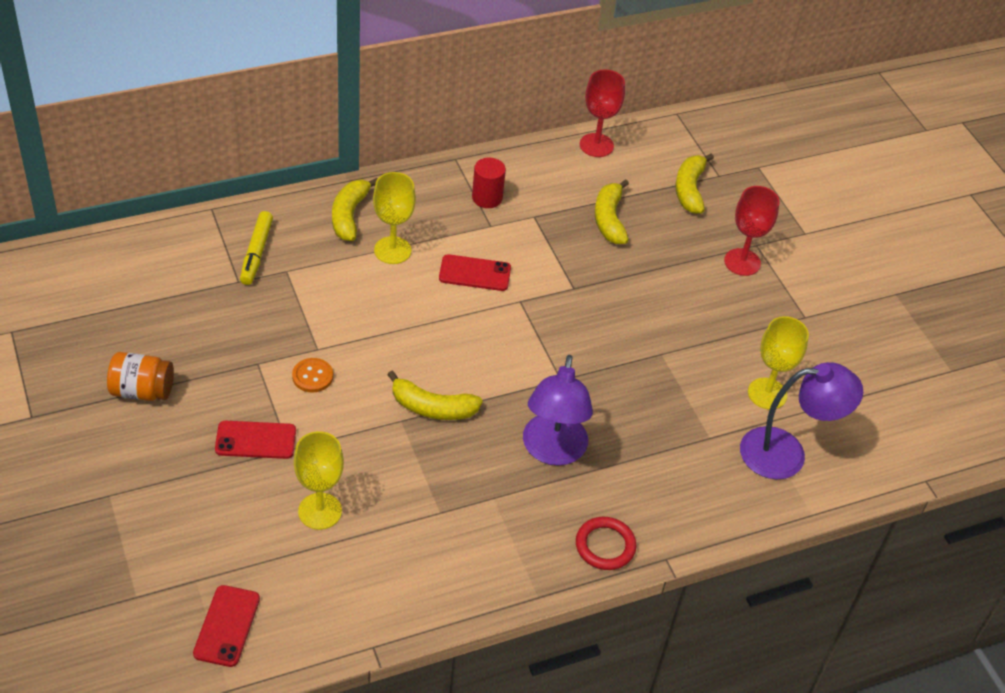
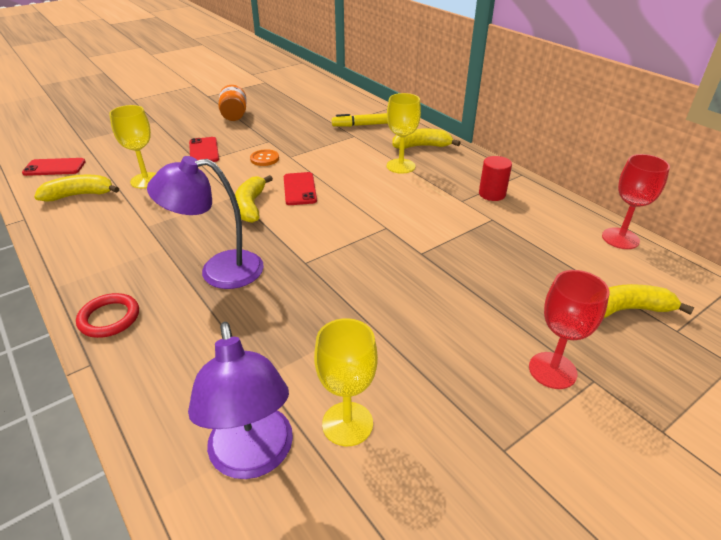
camera: 80 degrees right, 10 degrees down
red phone [439,254,511,291] -> red phone moved to [284,172,317,205]
yellow banana [595,179,629,244] -> yellow banana moved to [34,175,119,202]

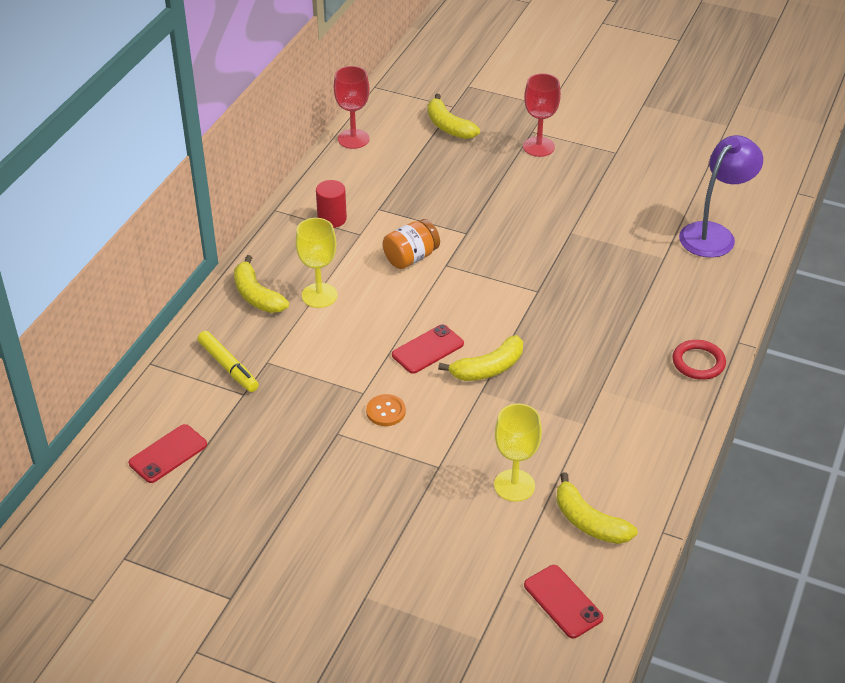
camera: 120 degrees left, 5 degrees up
purple lamp [147,156,264,289] -> none
red phone [189,137,219,162] -> red phone moved to [128,424,207,483]
orange jar [218,85,247,121] -> orange jar moved to [383,219,440,269]
yellow goblet [314,318,378,446] -> none

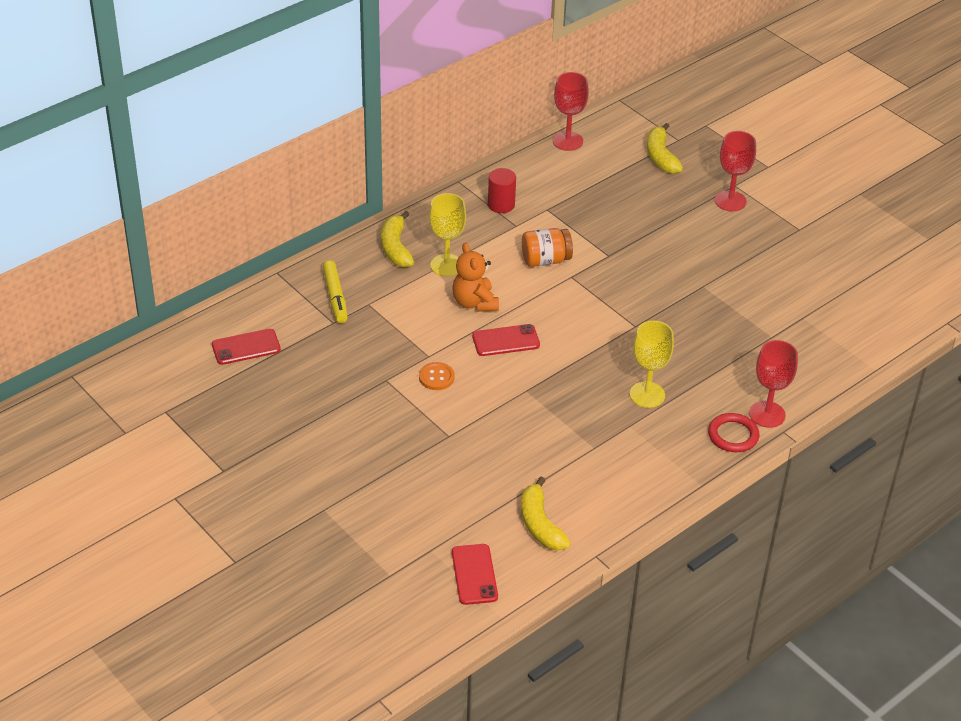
camera: 25 degrees right, 0 degrees up
yellow banana [438,335,523,381] -> none
yellow goblet [494,404,542,502] -> yellow goblet moved to [630,321,674,408]
purple lamp [679,135,763,258] -> none
none -> orange teddy bear [452,243,499,312]
none -> red goblet [749,340,798,428]

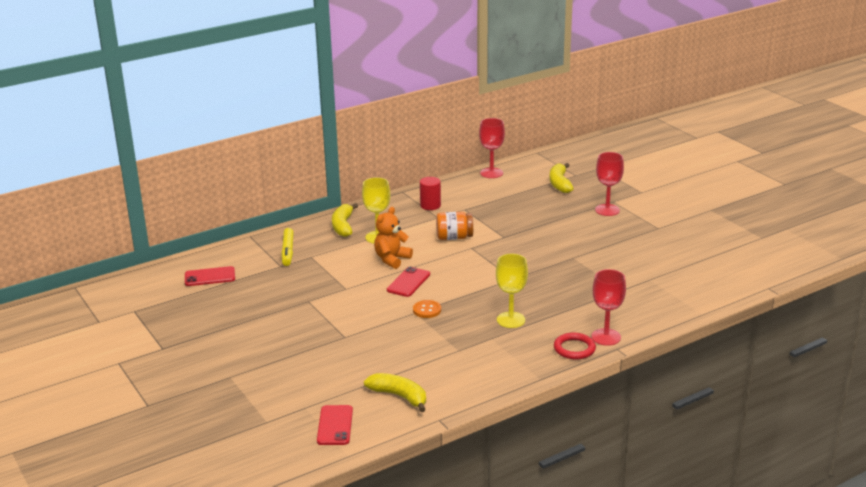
camera: 10 degrees right, 15 degrees down
orange button [419,362,455,390] -> orange button moved to [413,300,441,318]
orange teddy bear [452,243,499,312] -> orange teddy bear turned 45 degrees clockwise [374,207,413,269]
red phone [472,324,540,356] -> red phone turned 60 degrees counterclockwise [387,267,430,297]
yellow banana [521,477,571,551] -> yellow banana turned 135 degrees clockwise [364,373,426,412]

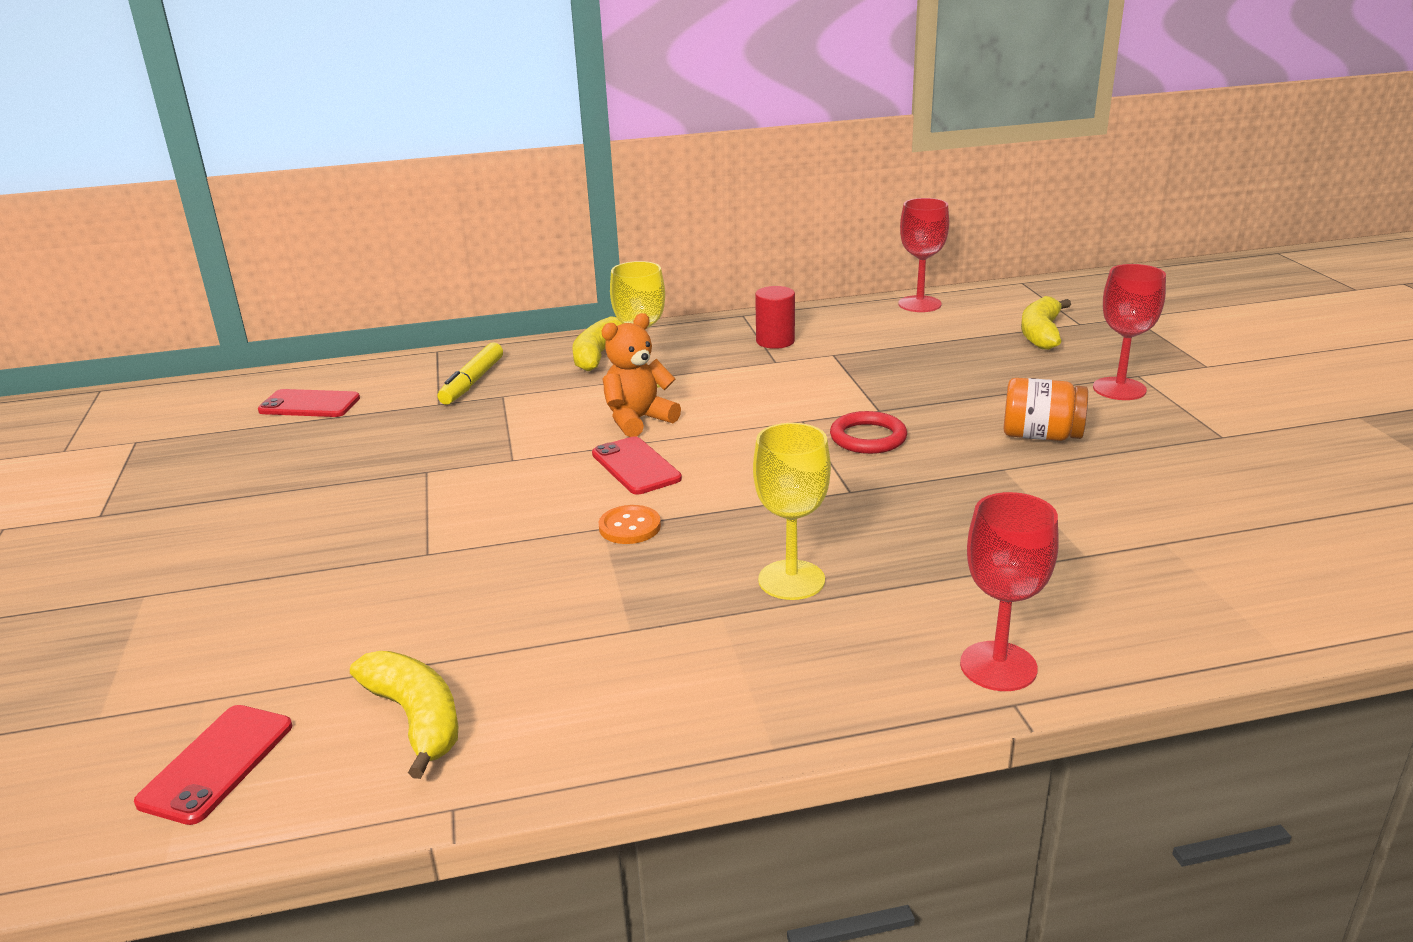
camera: 20 degrees right, 0 degrees up
red phone [387,267,430,297] -> red phone turned 75 degrees counterclockwise [592,436,682,494]
orange jar [436,212,473,240] -> orange jar moved to [1003,378,1088,441]
red ring [554,333,596,360] -> red ring moved to [830,411,907,454]

